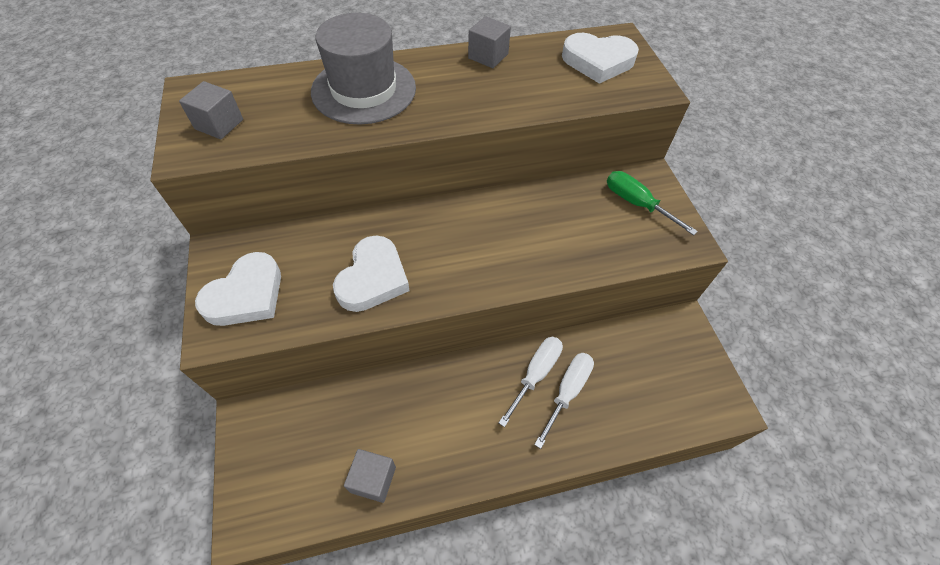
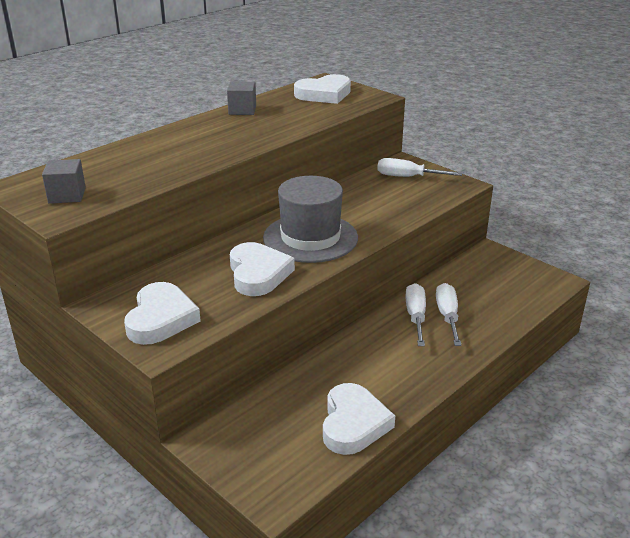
camera: 30 degrees left, 25 degrees down
grey hat [311,13,416,125] -> grey hat moved to [263,176,358,263]
grey cube [344,449,396,503] -> white heart [323,383,395,455]
green screwdriver [607,171,698,236] -> white screwdriver [377,158,462,177]

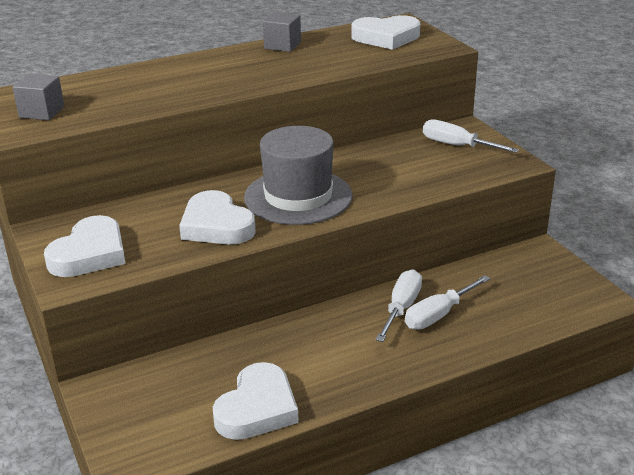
camera: 20 degrees right, 0 degrees up
white heart [230,242,295,296] -> white heart turned 135 degrees clockwise [179,190,256,245]
white screwdriver [436,283,462,346] -> white screwdriver turned 150 degrees counterclockwise [405,275,490,329]

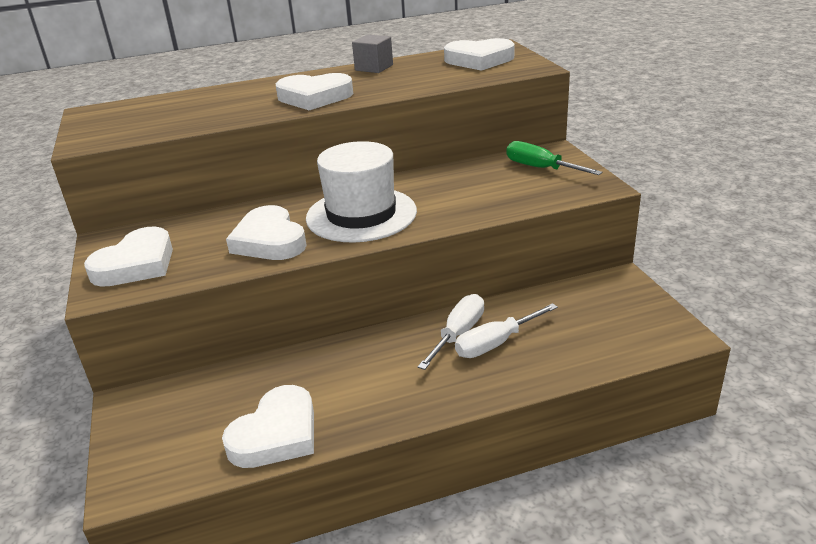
camera: 10 degrees right, 0 degrees up
grey cube [12,74,64,120] -> none
grey hat [244,126,352,225] -> white hat [306,141,417,243]
white screwdriver [423,119,519,153] -> green screwdriver [506,141,603,175]
none -> white heart [276,73,353,110]

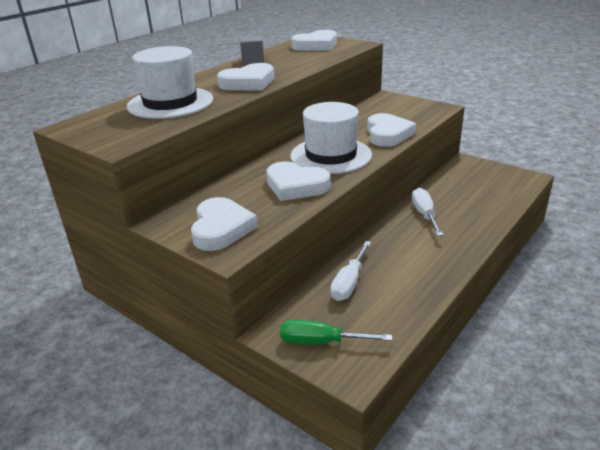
camera: 35 degrees left, 0 degrees up
white heart [222,385,314,468] -> white heart moved to [367,113,416,147]
white screwdriver [455,303,558,358] -> white screwdriver moved to [330,241,371,301]
green screwdriver [506,141,603,175] -> green screwdriver moved to [280,320,392,345]
none -> white hat [126,46,213,119]

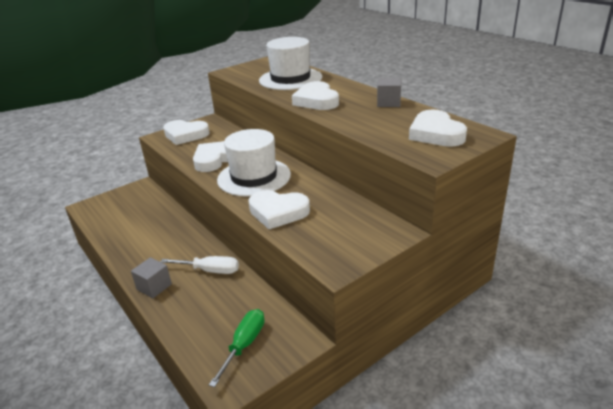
camera: 105 degrees right, 0 degrees up
green screwdriver [280,320,392,345] -> green screwdriver moved to [209,309,265,387]
white screwdriver [330,241,371,301] -> none
none -> grey cube [131,257,172,298]

